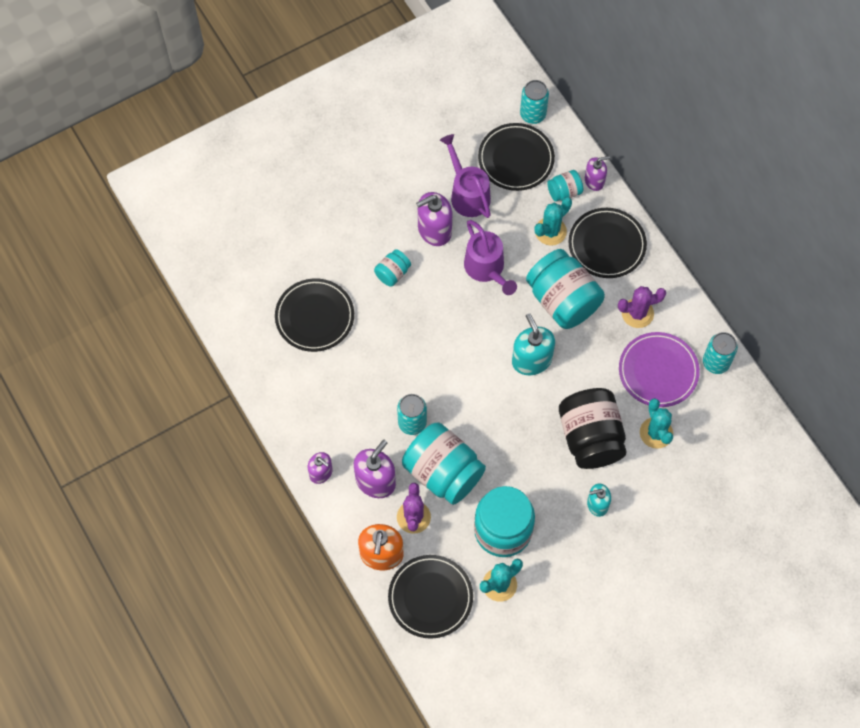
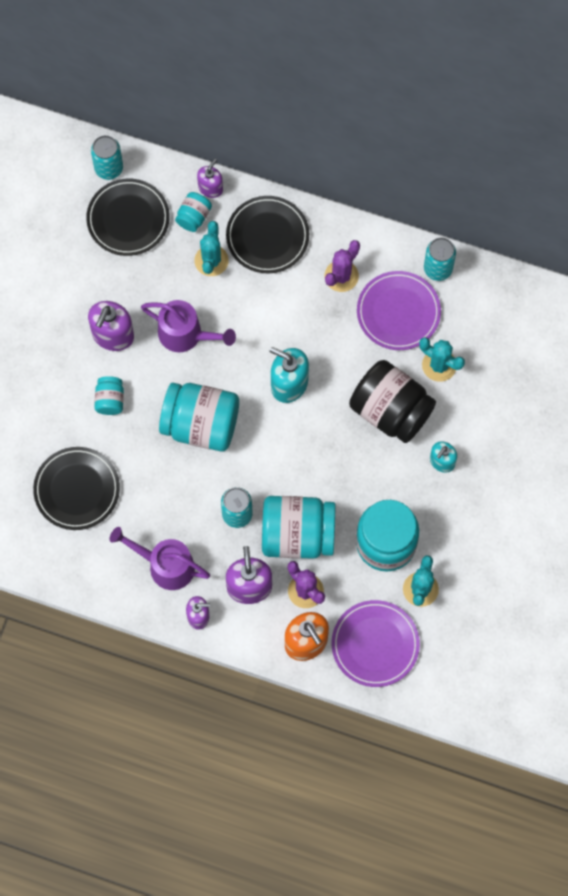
camera: 40 degrees left, 5 degrees up
black plate [388,555,473,639] -> purple plate [332,600,420,687]
purple watering can [440,134,491,218] -> purple watering can moved to [110,527,210,590]
turquoise jar [526,249,605,329] -> turquoise jar moved to [159,383,239,451]

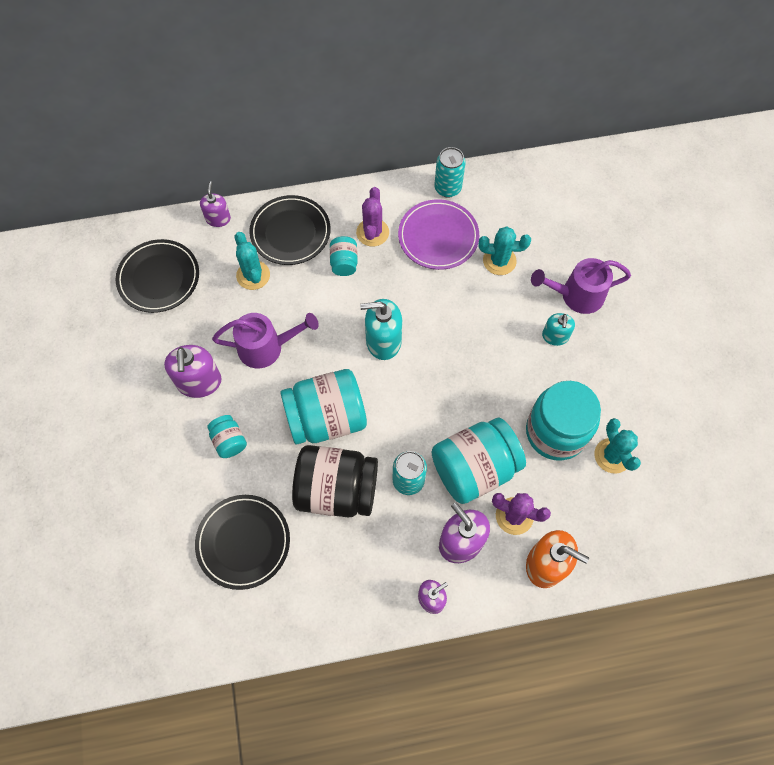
camera: 30 degrees left, 5 degrees down
turquoise can [91,135,123,180] -> none
purple watering can [110,527,210,590] -> purple watering can moved to [531,258,631,314]
turquoise jar [175,192,212,232] -> turquoise jar moved to [330,236,358,276]
purple plate [332,600,420,687] -> none
black jar [349,360,436,443] -> black jar moved to [292,445,378,518]

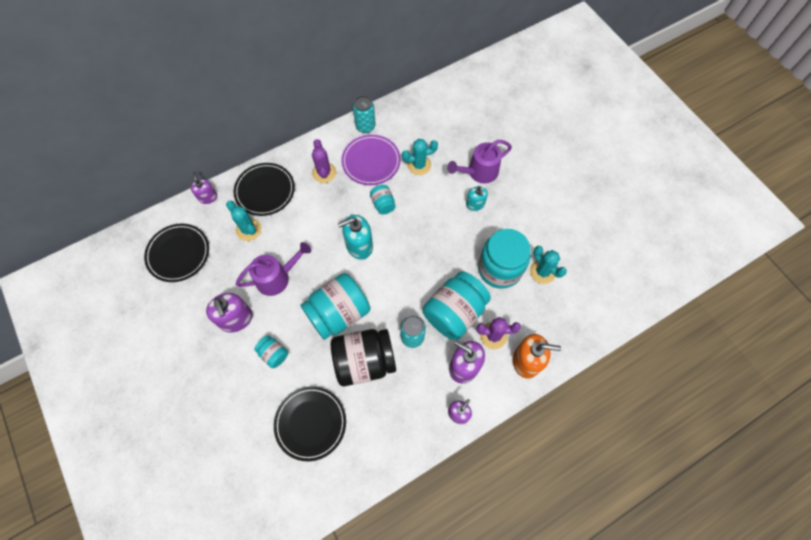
camera: 20 degrees left, 0 degrees up
turquoise jar [330,236,358,276] -> turquoise jar moved to [370,185,396,215]

